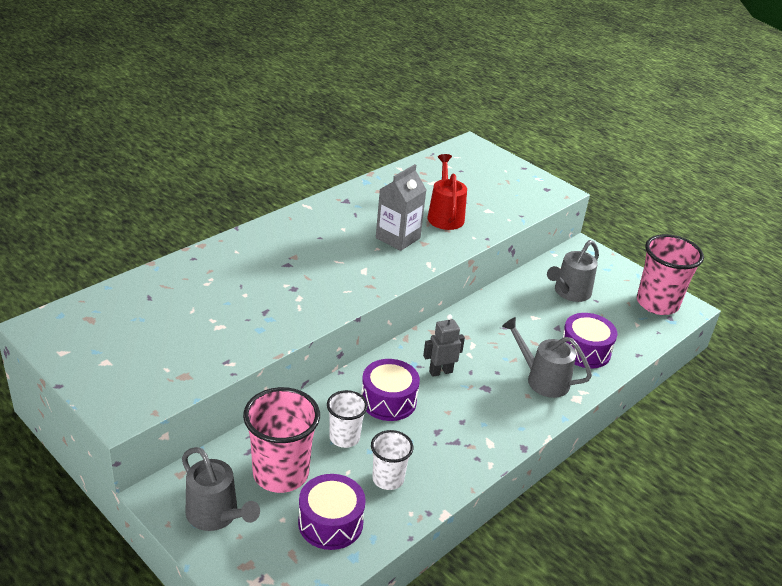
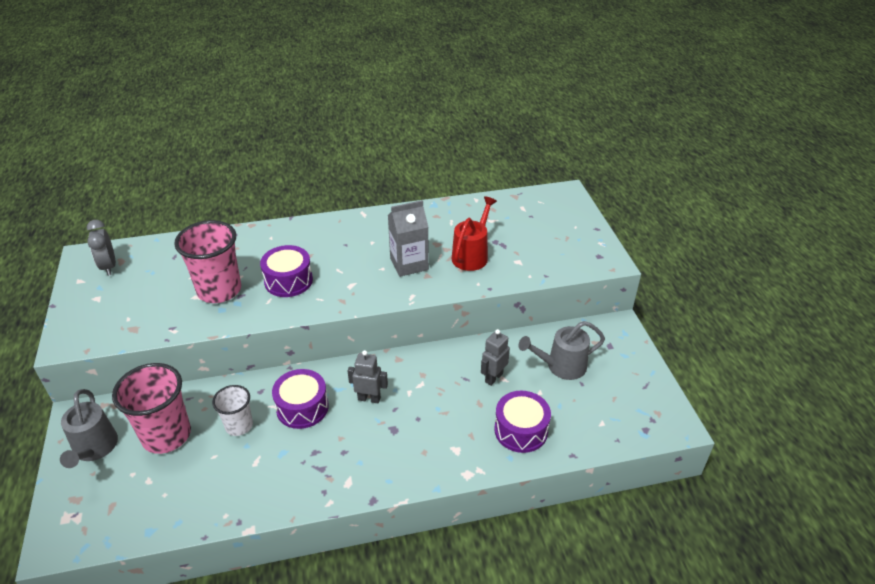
camera: 35 degrees right, 5 degrees up
purple drum [298,474,366,550] -> purple drum moved to [260,245,313,297]
white cup [371,430,413,490] -> none
grey watering can [502,317,592,398] -> none
pink cup [637,234,704,315] -> pink cup moved to [174,220,241,303]
none -> grey clock [87,220,116,276]
none -> grey robot [481,329,510,386]

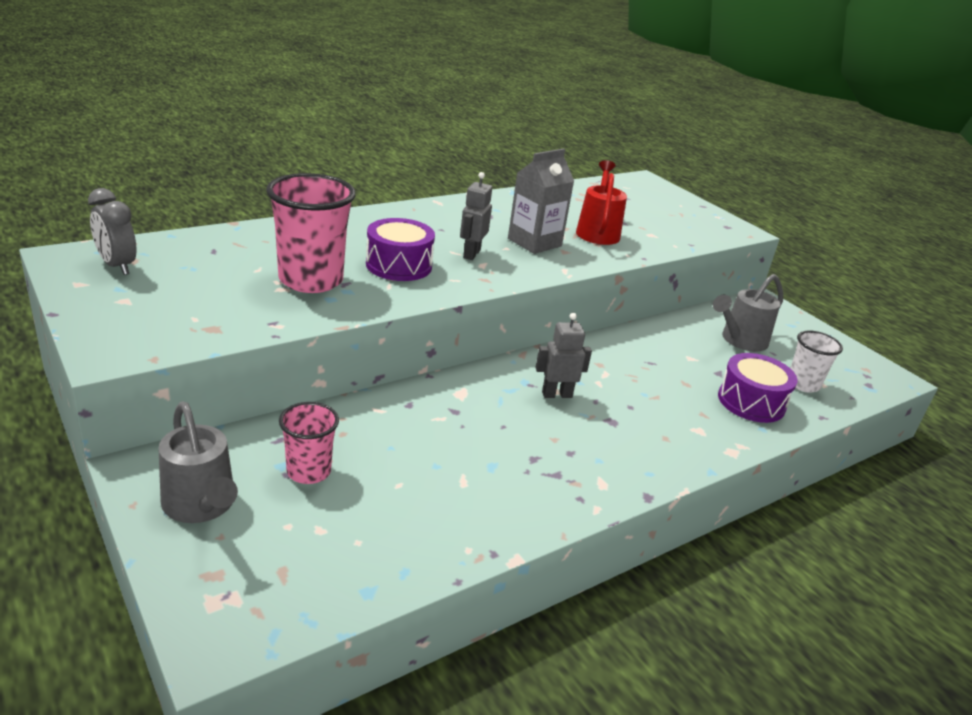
camera: 25 degrees left, 10 degrees down
pink cup [112,363,191,454] -> pink cup [279,402,339,484], size x0.58
white cup [212,385,253,436] -> white cup moved to [790,330,843,393]
purple drum [272,369,329,429] -> none
grey robot [481,329,510,386] -> grey robot moved to [460,172,492,260]

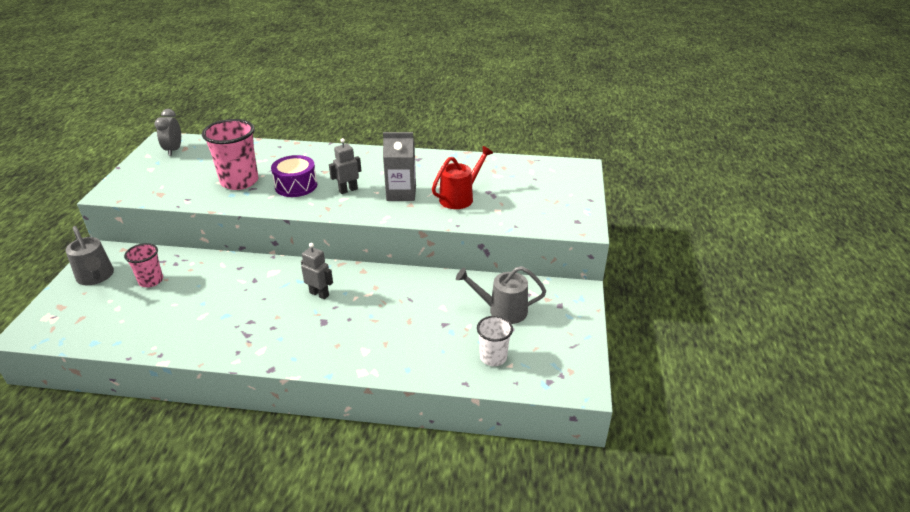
camera: 45 degrees right, 5 degrees up
grey watering can [158,402,238,523] -> grey watering can turned 45 degrees counterclockwise [66,226,114,285]
purple drum [718,353,797,423] -> none

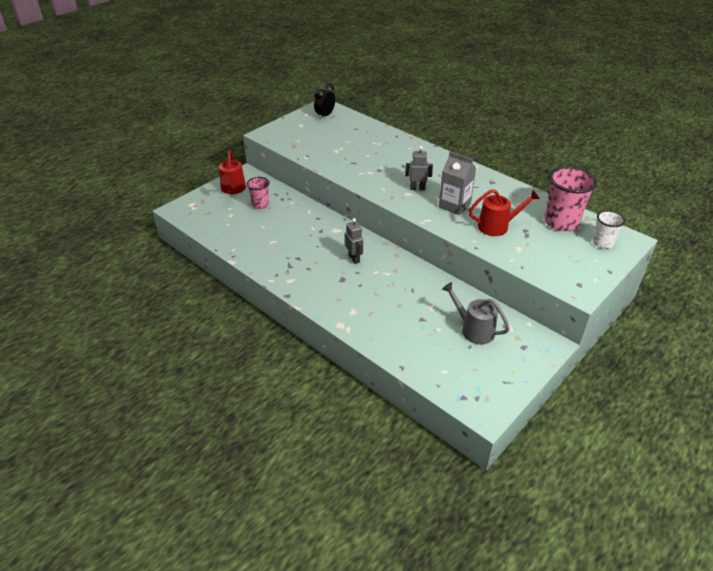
camera: 35 degrees right, 5 degrees up
grey watering can [66,226,114,285] -> red watering can [219,150,246,194]
grey clock [155,109,181,156] -> black clock [314,83,335,120]
pink cup [202,119,259,190] -> pink cup moved to [545,166,597,231]
purple drum [271,155,317,197] -> none
white cup [477,316,513,366] -> white cup moved to [593,210,625,249]

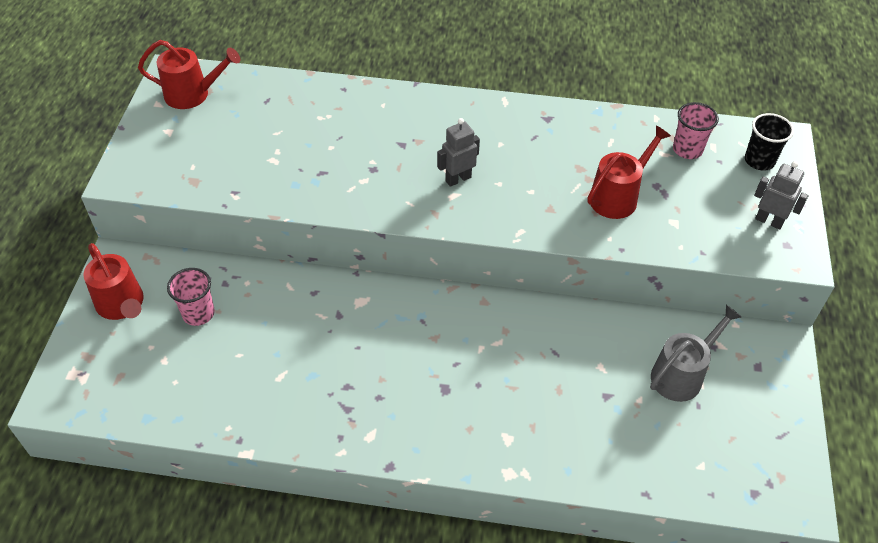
camera: 35 degrees left, 10 degrees up
black clock [314,83,335,120] -> red watering can [138,40,240,109]
grey robot [345,218,363,264] -> grey robot moved to [754,161,808,229]
grey carton [439,151,476,215] -> none
grey watering can [442,282,510,344] -> grey watering can turned 135 degrees clockwise [650,305,742,402]
pink cup [545,166,597,231] -> pink cup [673,102,719,159], size x0.58
white cup [593,210,625,249] -> black cup [745,113,794,171]

